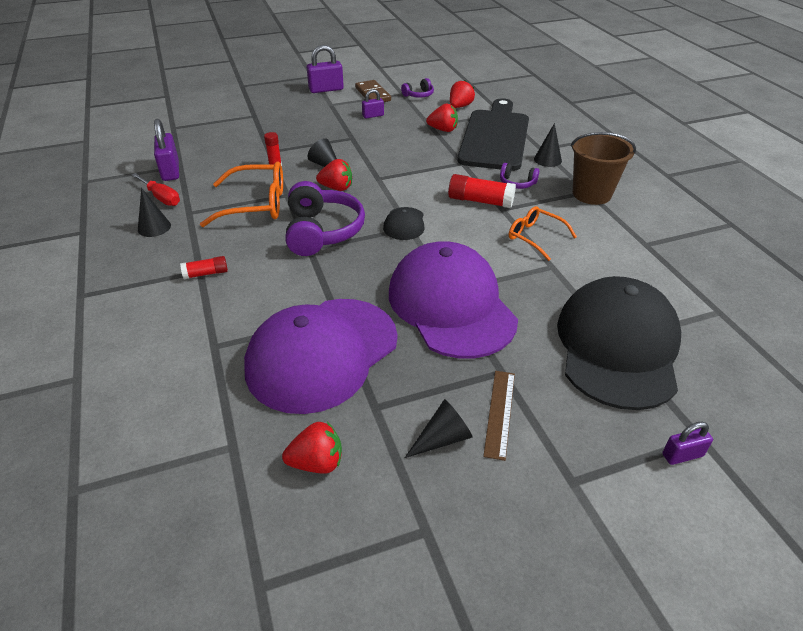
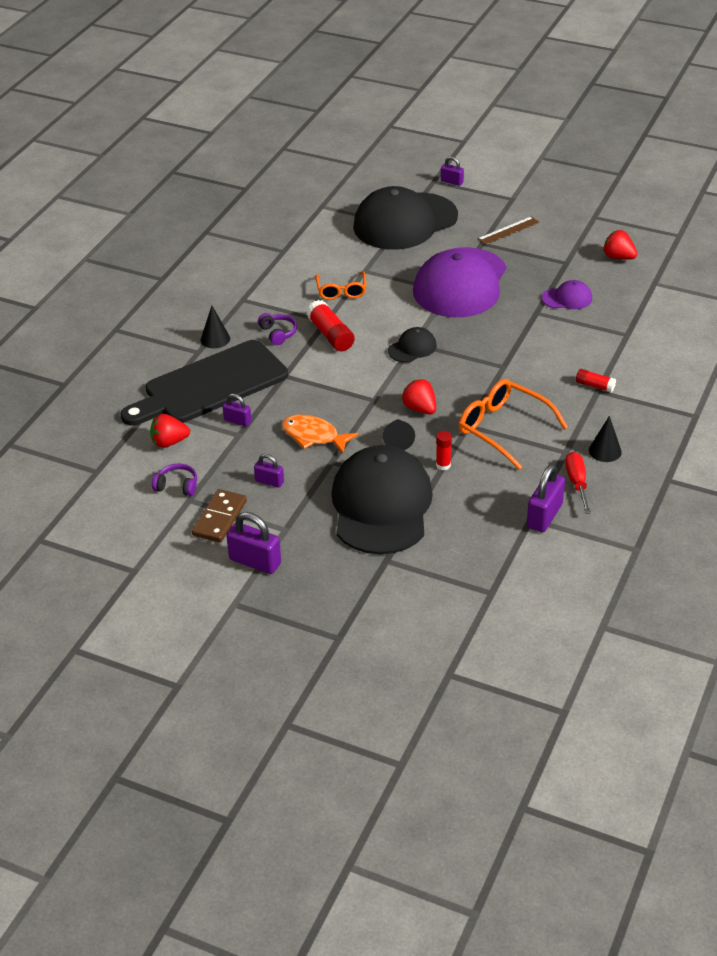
camera: 135 degrees left, 0 degrees up
purple cap [244,299,398,414] -> purple cap [542,280,592,309], size x0.43
purple headphones [285,181,365,256] -> none
black cone [405,399,472,458] -> none
red strawberry [426,104,458,132] -> purple padlock [223,394,251,427]
brown bucket [571,132,636,205] -> none
none -> orange fish [282,414,358,454]
none -> black cap [332,445,433,554]

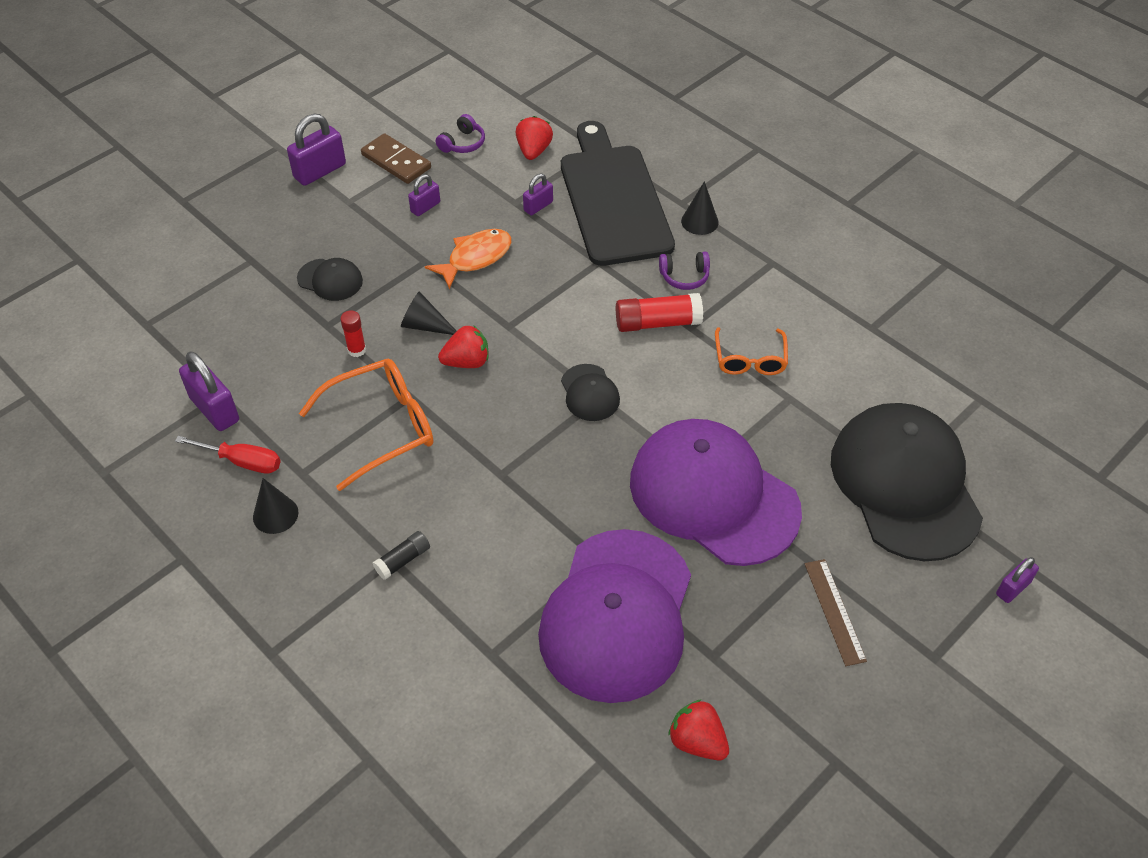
camera: 110 degrees right, 10 degrees up
orange glasses [316,271,366,300] -> orange glasses turned 105 degrees counterclockwise [715,327,788,375]
black cap [332,445,433,554] -> black cap [297,258,363,301], size x0.43
purple cap [542,280,592,309] -> purple cap [538,529,691,703], size x2.34
red glue stick [576,369,616,392] -> black glue stick [373,531,430,580]
red strawberry [603,230,638,260] -> red strawberry turned 105 degrees counterclockwise [668,699,729,761]

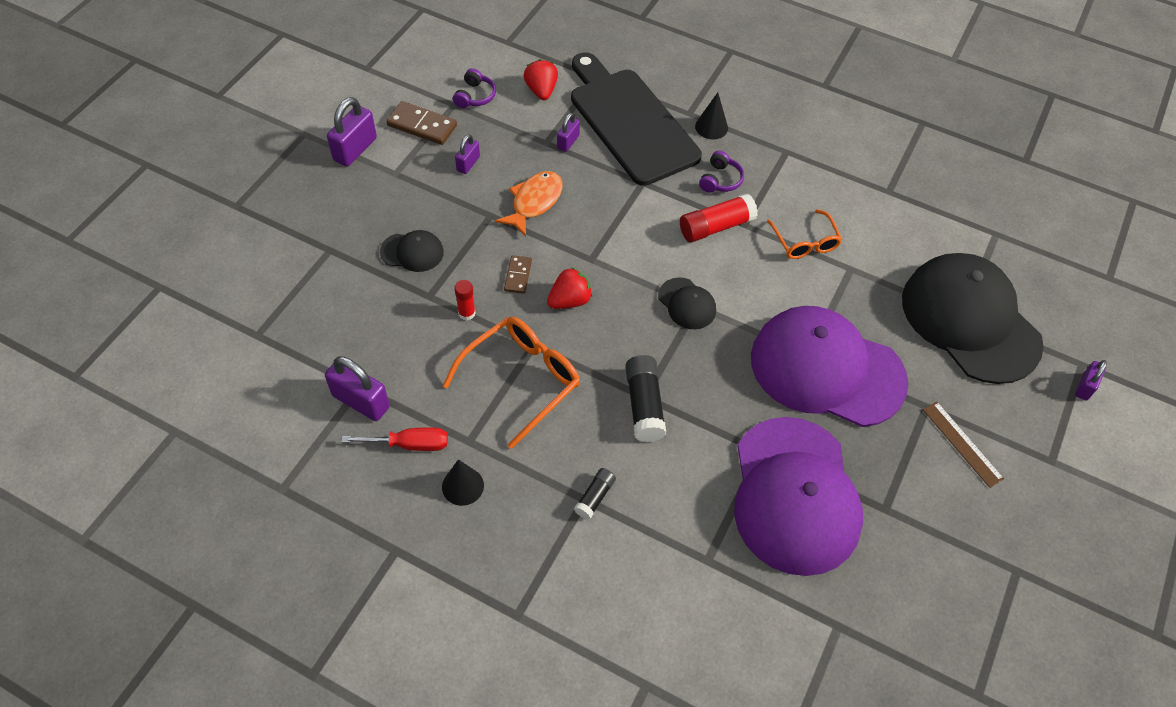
camera: 20 degrees left, 5 degrees up
black cone [401,291,457,335] -> brown domino [504,255,532,294]
purple headphones [659,252,710,290] -> purple headphones turned 45 degrees counterclockwise [699,151,744,192]
red strawberry [668,699,729,761] -> none
none -> black glue stick [625,355,666,442]

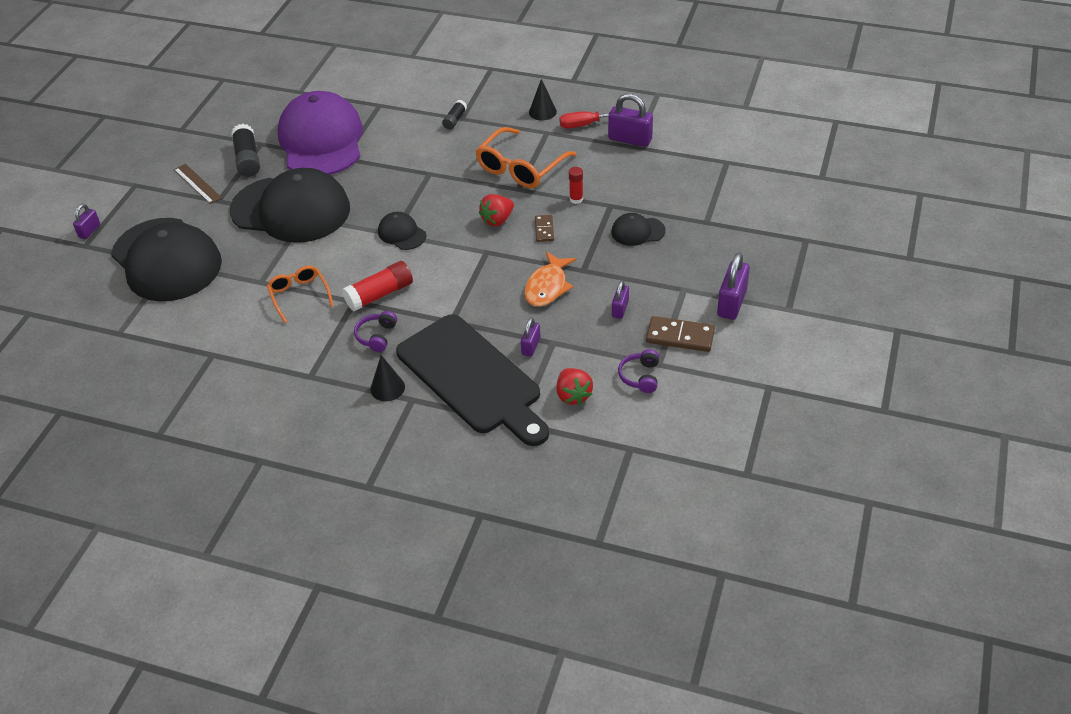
camera: 175 degrees right, 10 degrees down
black glue stick [625,355,666,442] -> black glue stick moved to [231,124,260,177]
purple cap [751,306,908,427] -> black cap [230,168,350,243]

